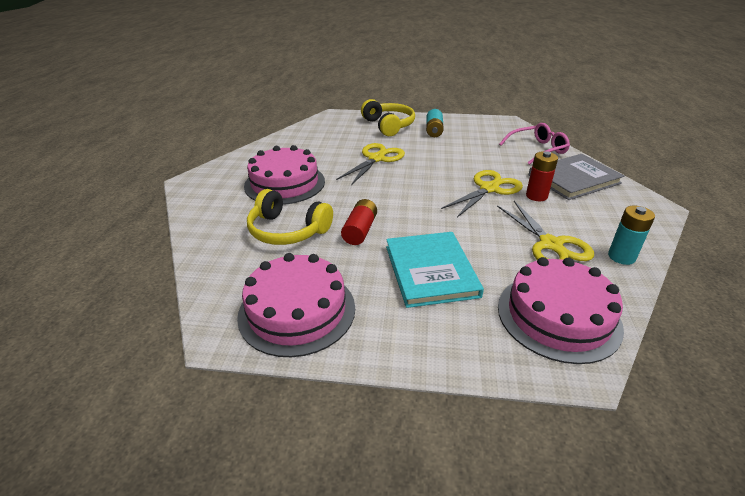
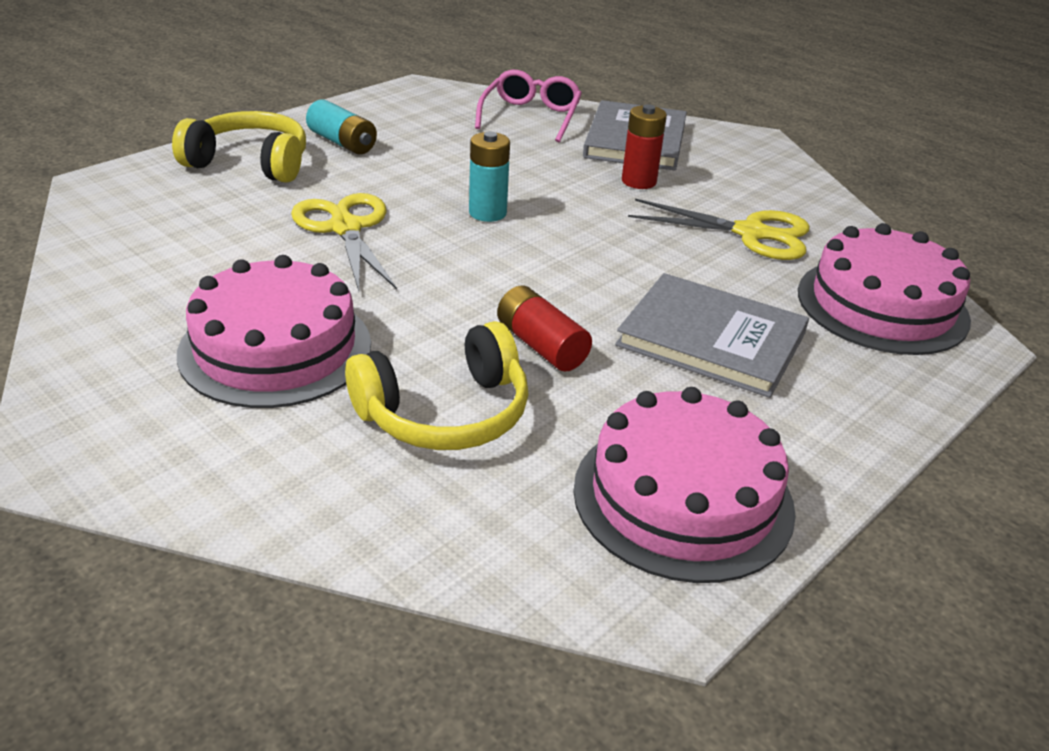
camera: 55 degrees left, 0 degrees up
turquoise book [386,232,484,308] -> grey book [615,273,809,398]
yellow scissors [441,170,523,217] -> none
turquoise battery [608,206,655,265] -> turquoise battery moved to [469,131,510,222]

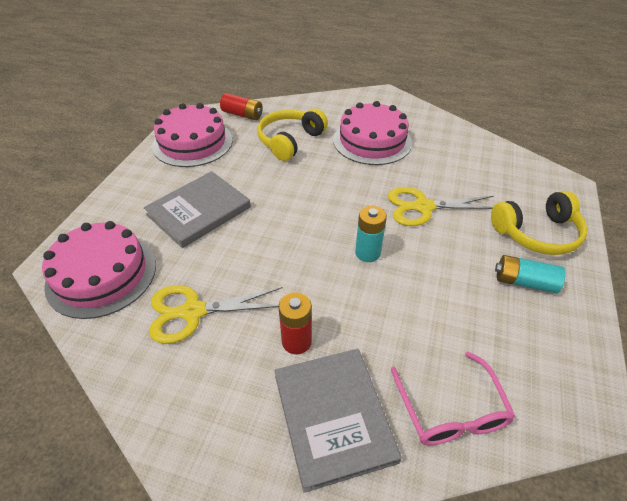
camera: 155 degrees right, 10 degrees up
yellow scissors [291,193,397,291] -> yellow scissors turned 135 degrees clockwise [388,187,494,226]
red battery [497,285,592,372] -> red battery moved to [220,93,263,120]
grey book [615,273,809,398] -> grey book turned 45 degrees counterclockwise [144,171,251,248]

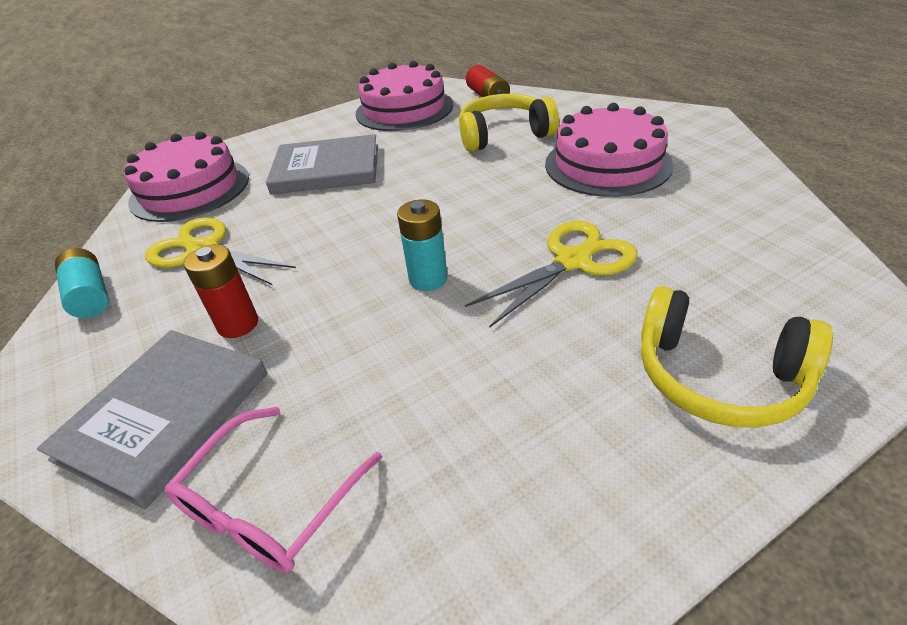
camera: 45 degrees right, 5 degrees down
yellow scissors [388,187,494,226] -> yellow scissors turned 105 degrees clockwise [465,221,638,328]
turquoise battery [495,255,566,293] -> turquoise battery moved to [55,248,109,318]

